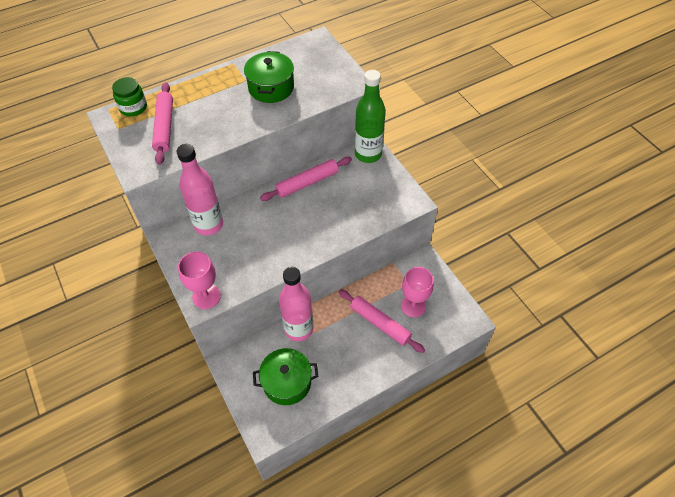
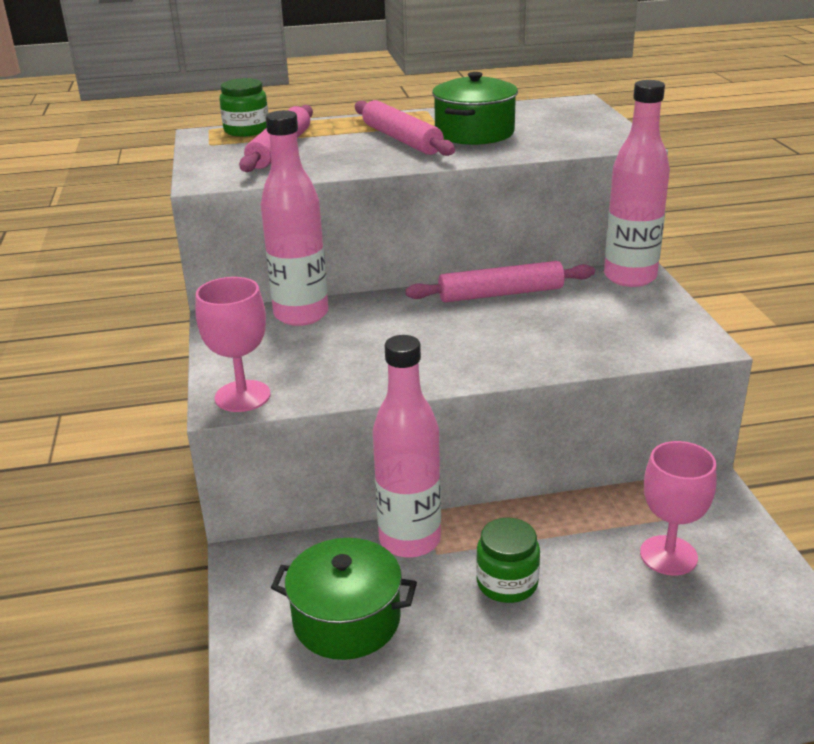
camera: 20 degrees right, 25 degrees down
pink rolling pin [339,289,425,353] -> pink rolling pin moved to [355,100,455,156]
green bottle [355,70,386,163] -> pink bottle [604,80,670,287]
none -> green jar [476,518,540,603]

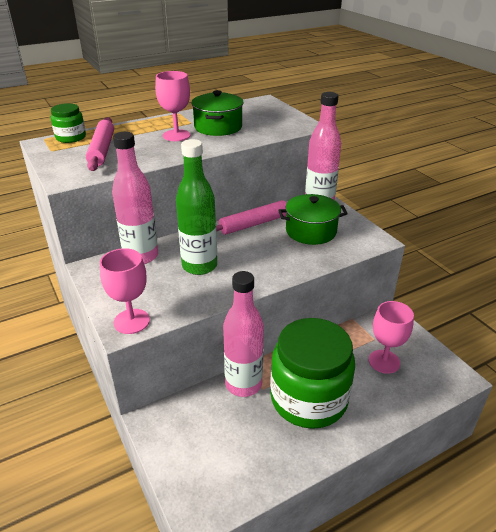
camera: 20 degrees left, 5 degrees up
green pot [271,538,417,660] -> green pot moved to [278,194,348,245]
pink rolling pin [355,100,455,156] -> pink goblet [155,71,190,141]
green jar [476,518,540,603] -> green jar [270,318,355,429], size x2.18
none -> green bottle [176,139,217,275]

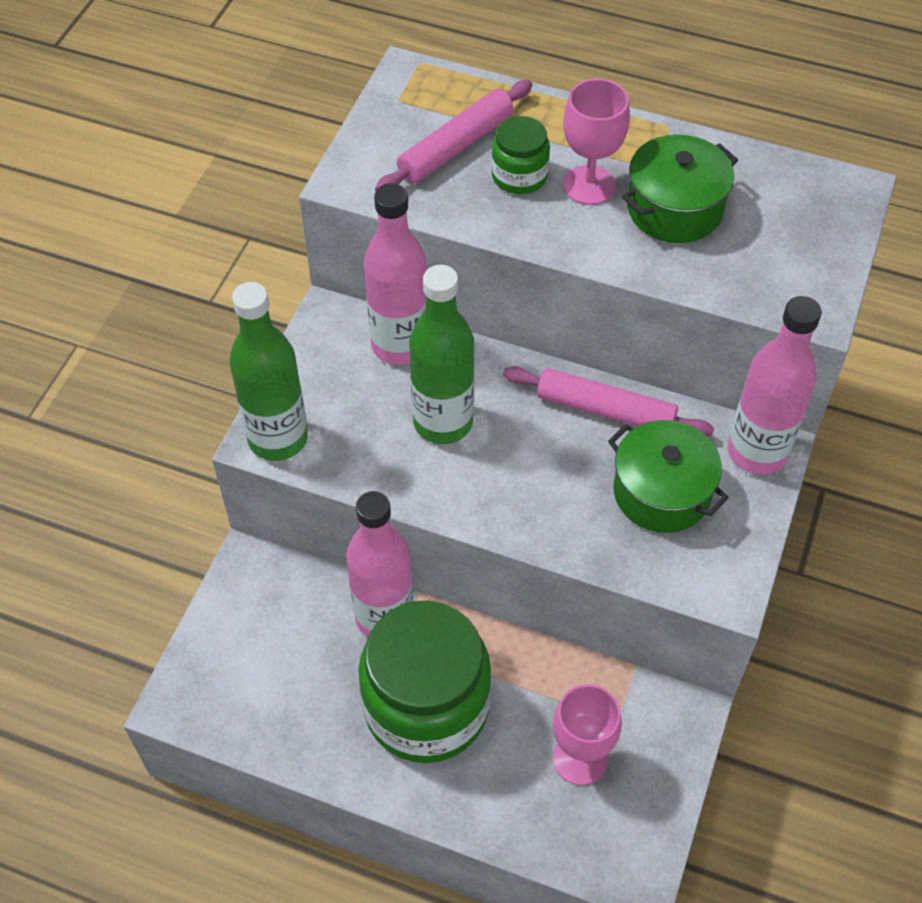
camera: 50 degrees right, 20 degrees up
green jar [51,103,86,143] -> green jar moved to [491,116,550,194]
pink goblet [100,248,150,334] -> green bottle [229,282,308,461]

